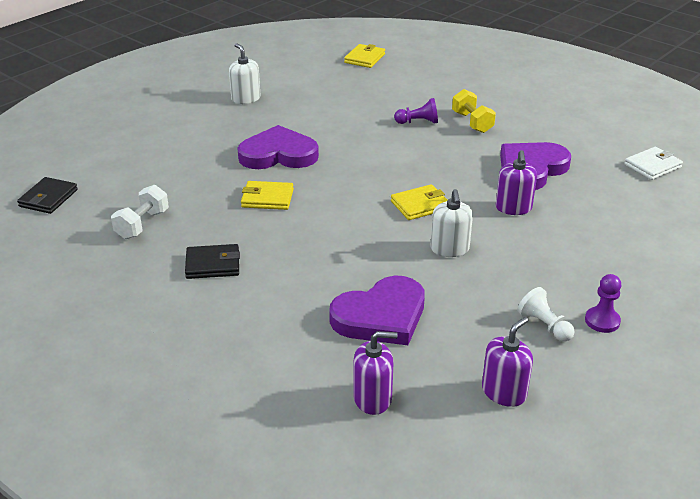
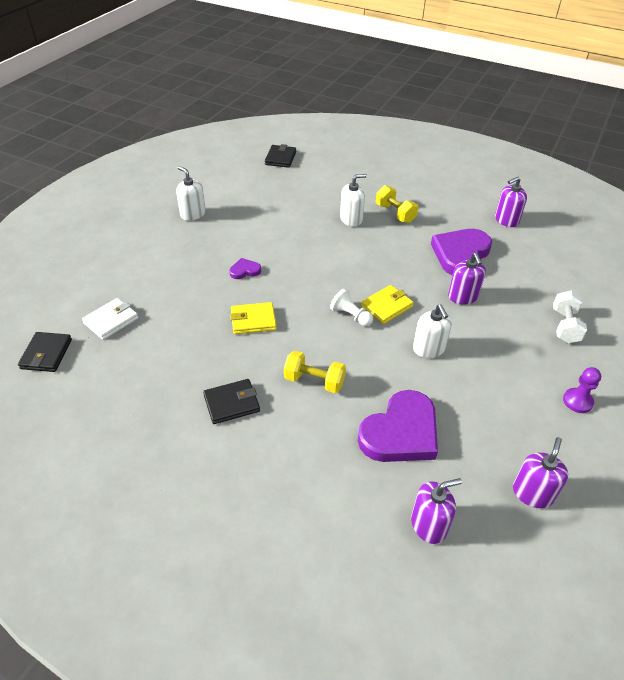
camera: 15 degrees left, 10 degrees up
white dumbbell [111,185,169,239] -> white dumbbell moved to [553,291,587,343]
purple heart [237,125,319,169] -> purple heart [229,258,261,279], size x0.45
yellow wallet [344,44,385,68] -> black wallet [265,144,296,168]
purple pawn [394,98,438,124] -> white soap dispenser [340,174,367,226]
white pawn [517,287,575,342] -> white pawn moved to [330,288,373,326]
white wallet [624,147,683,180] -> white wallet moved to [82,298,138,340]
none -> yellow dumbbell [284,351,346,393]
none -> purple soap dispenser [495,176,527,227]

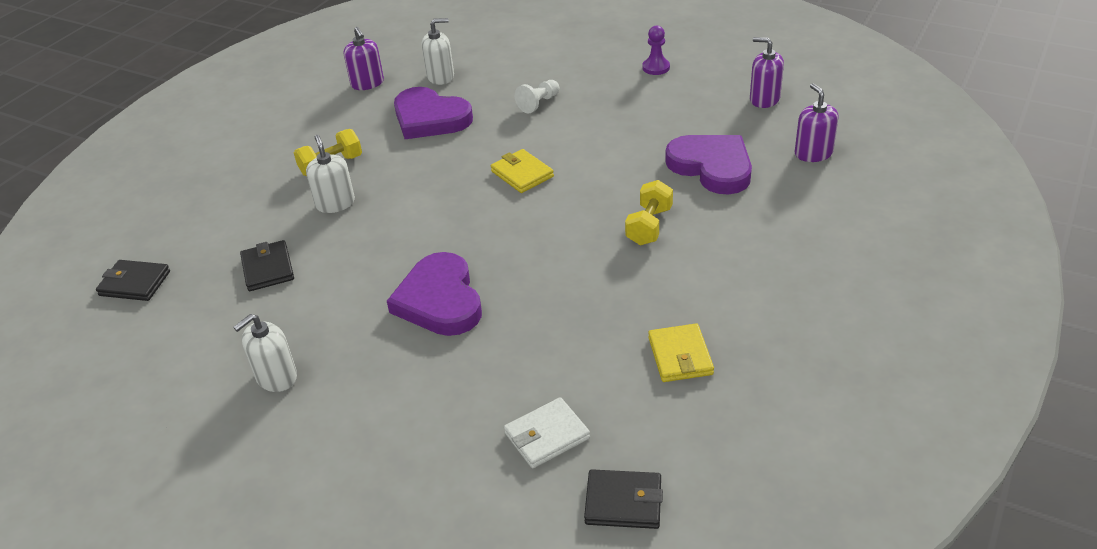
camera: 85 degrees left, 5 degrees down
white wallet [82,298,138,340] -> white wallet turned 75 degrees counterclockwise [504,397,590,468]
black wallet [203,379,260,424] -> black wallet moved to [240,240,294,291]
purple heart [229,258,261,279] -> purple heart [387,252,482,336], size x2.23
yellow wallet [230,302,277,334] -> yellow wallet moved to [648,323,714,382]
white pawn [330,288,373,326] -> white pawn moved to [515,80,559,113]
white soap dispenser [413,304,452,358] -> white soap dispenser moved to [422,18,454,85]
purple soap dispenser [448,253,486,305] -> none
white dumbbell [553,291,587,343] -> none

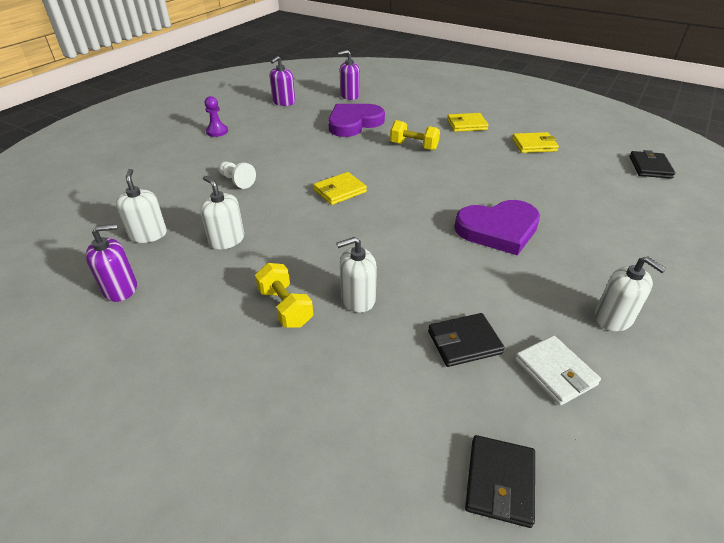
camera: 90 degrees left, 0 degrees up
purple heart [394,87,473,139] -> white soap dispenser [200,176,244,250]
white wallet [504,397,590,468] -> white wallet moved to [515,335,601,406]
none -> yellow wallet [447,113,488,132]

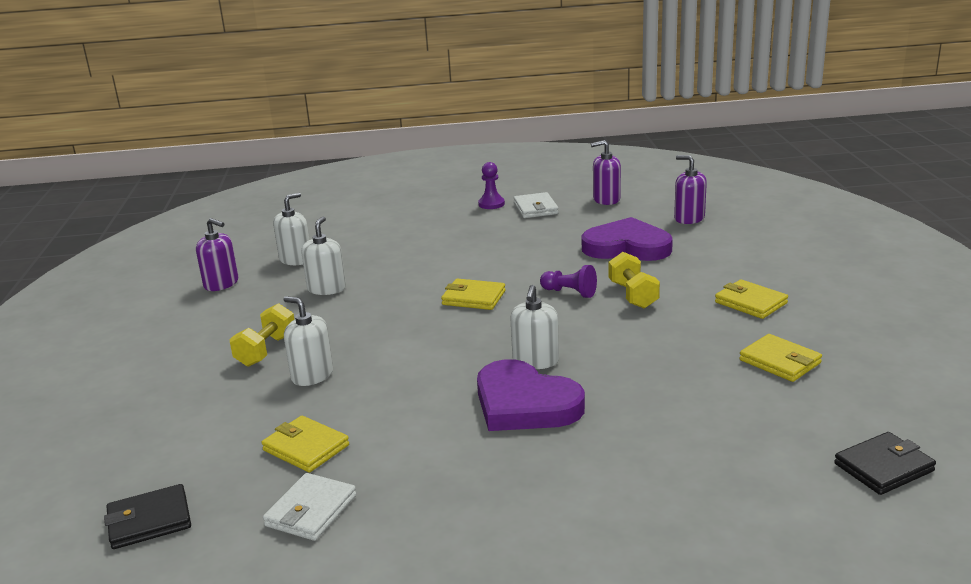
camera: 55 degrees right, 15 degrees down
white pawn [218,161,256,189] -> none
black wallet [428,313,505,367] -> yellow wallet [262,416,349,473]
white soap dispenser [595,256,667,331] -> white soap dispenser moved to [510,285,559,369]
none -> white wallet [514,192,559,218]
none -> purple pawn [540,265,597,298]

